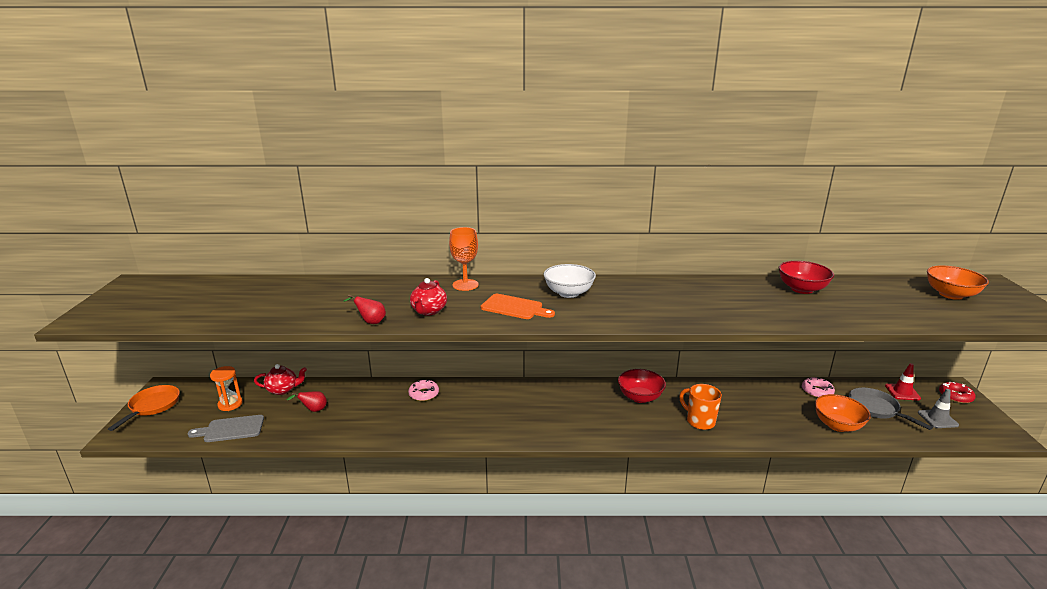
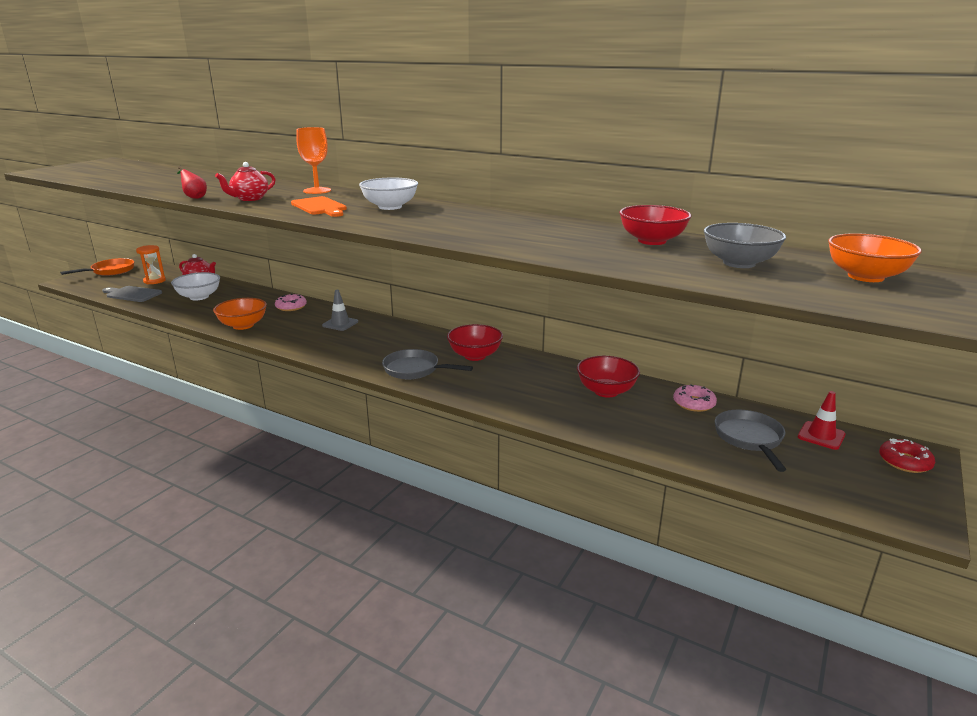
camera: 30 degrees right, 0 degrees up
red pear [287,391,327,412] -> white bowl [171,272,220,300]
orange mug [679,384,722,430] -> none
orange bowl [815,394,871,432] -> orange bowl moved to [213,298,267,330]
grey traffic cone [918,389,959,428] -> grey traffic cone moved to [322,290,358,331]
none -> grey pan [382,349,473,380]
none -> red bowl [577,356,640,398]
none -> grey bowl [703,223,786,268]

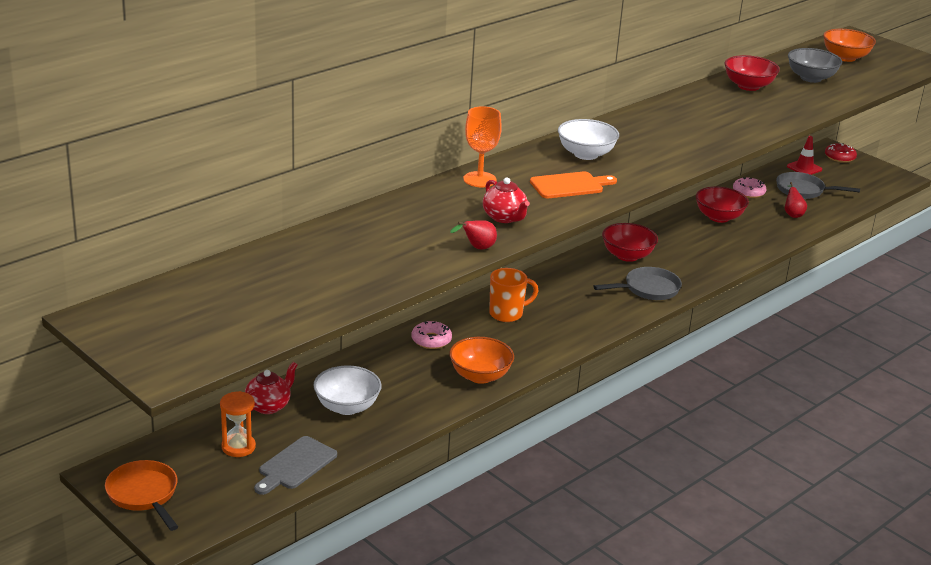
camera: 75 degrees left, 5 degrees up
grey traffic cone [322,290,358,331] -> orange mug [489,268,539,322]
grey pan [382,349,473,380] -> grey pan turned 150 degrees counterclockwise [593,267,682,300]
none -> red pear [785,182,807,218]

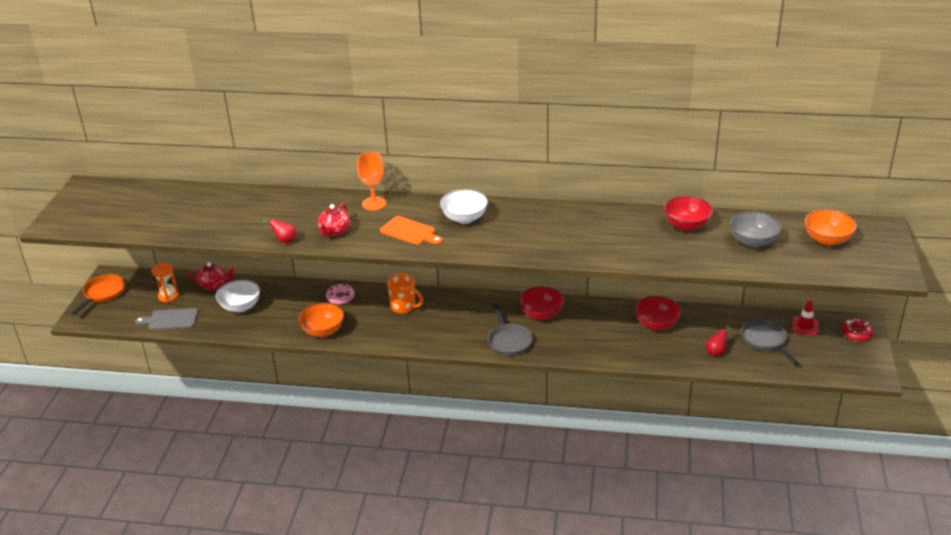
camera: 55 degrees right, 5 degrees up
grey pan [593,267,682,300] -> grey pan turned 45 degrees clockwise [488,304,533,356]
pink donut [733,177,766,198] -> none

